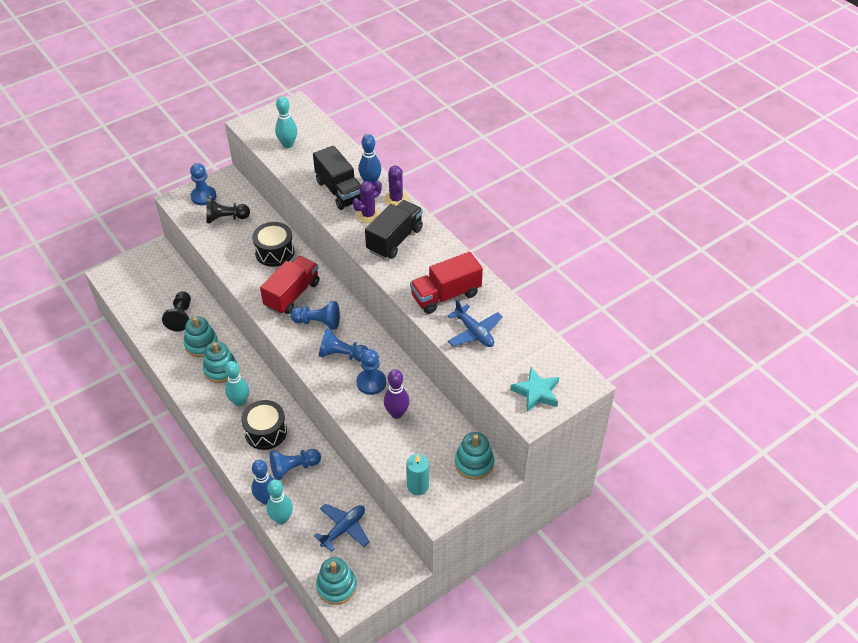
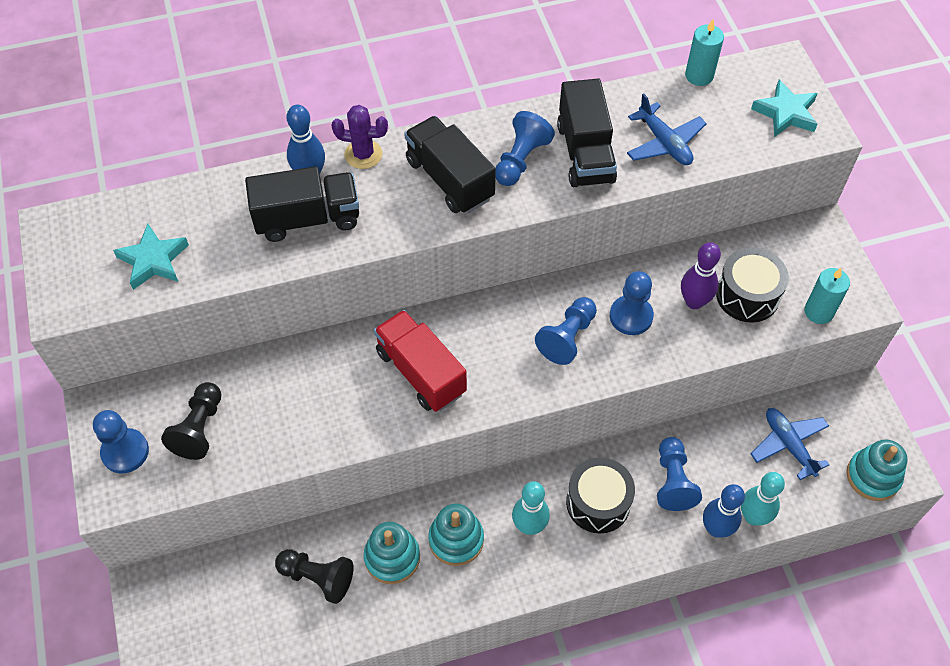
camera: 70 degrees left, 10 degrees up
black drum [252,222,294,267] -> black drum moved to [716,247,789,322]
turquoise bowling pin [275,96,297,148] -> turquoise star [113,224,189,290]
blue pawn [290,301,340,330] -> blue pawn moved to [495,111,555,186]
purple cactus [353,181,382,223] -> none
red truck [410,252,483,314] -> black truck [557,79,617,187]
blue plane [447,299,503,347] -> blue plane turned 75 degrees clockwise [627,94,707,165]
turquoise stacking toy [455,432,494,480] -> none
none -> turquoise candle [685,19,724,86]

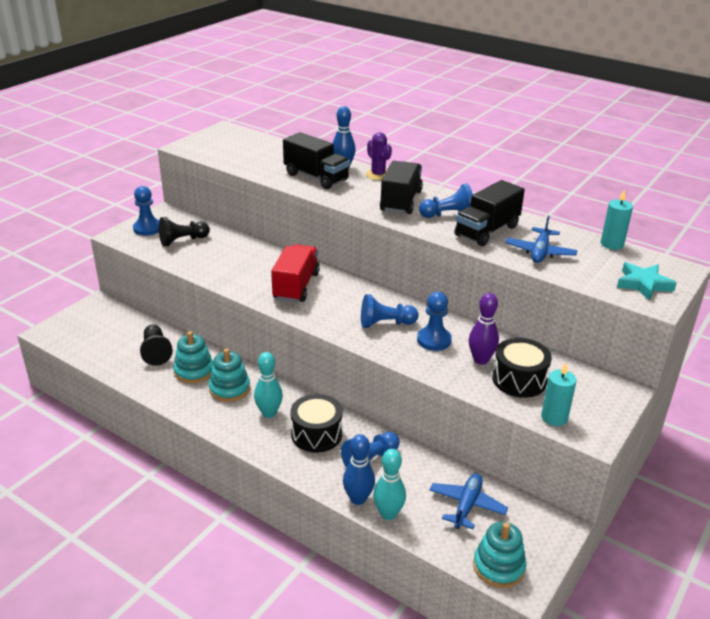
camera: 50 degrees right, 25 degrees down
turquoise star [113,224,189,290] -> none

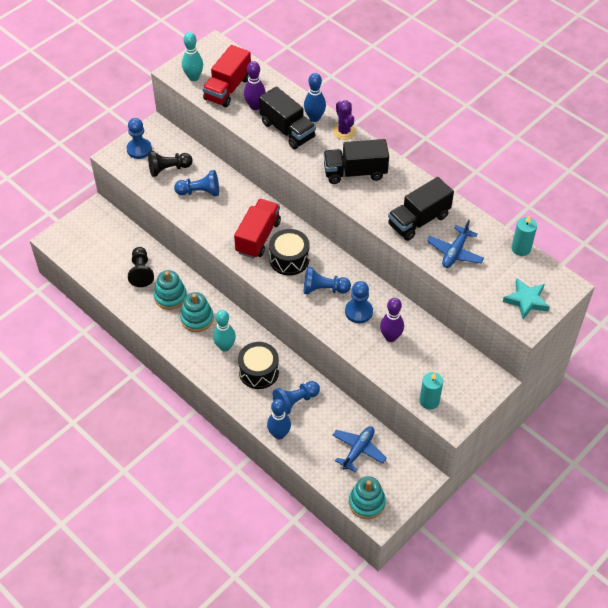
camera: 10 degrees right, 20 degrees up
turquoise bowling pin [373,449,406,520] -> turquoise bowling pin moved to [182,32,203,81]
black truck [380,161,423,214] -> black truck turned 120 degrees counterclockwise [323,139,389,184]
blue pawn [419,183,473,218] -> blue pawn moved to [174,170,219,196]
black drum [492,338,552,398] -> black drum moved to [269,229,310,276]
none -> red truck [202,45,251,107]
none -> purple bowling pin [244,61,266,110]

